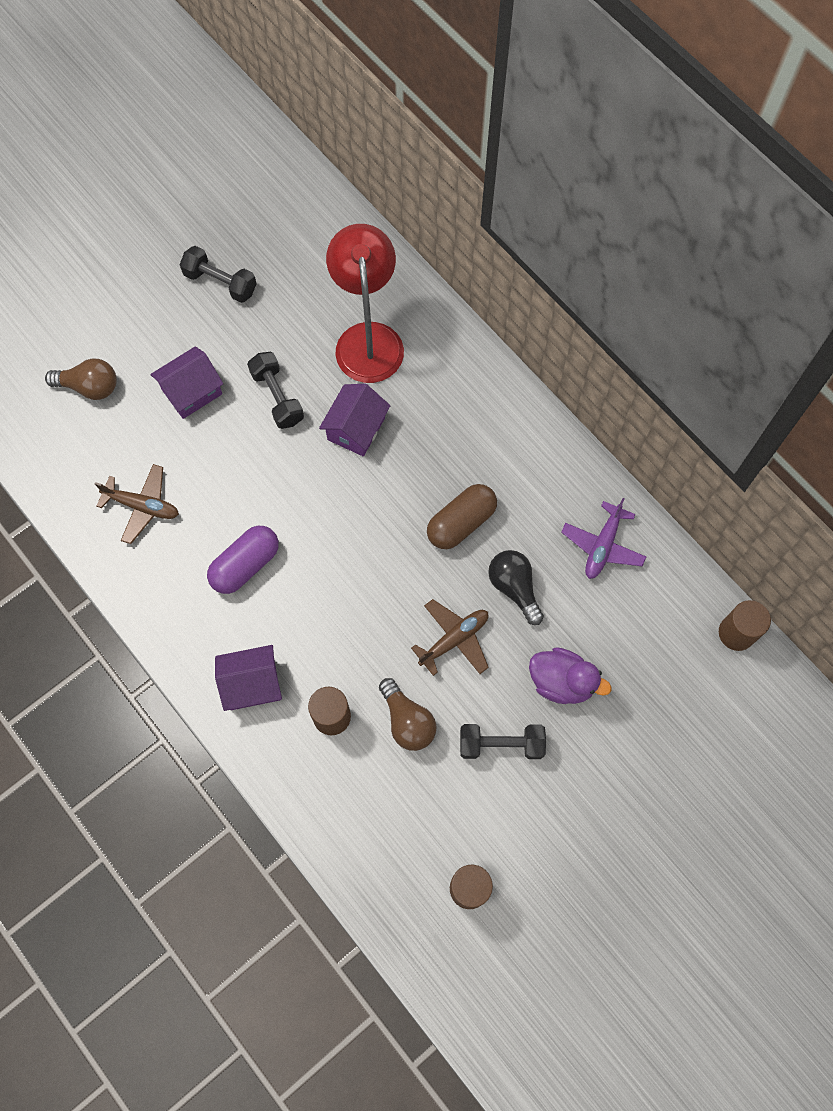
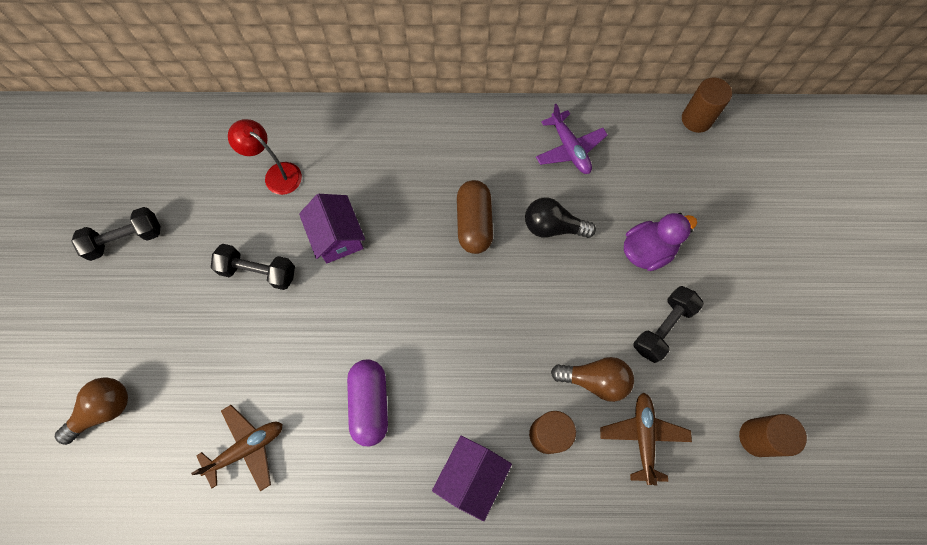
camera: 50 degrees left, 0 degrees up
purple house [150,346,223,419] -> none
red lamp [326,224,404,383] -> red lamp [228,119,302,195], size x0.56
brown plane [411,599,489,676] -> brown plane moved to [600,392,692,486]

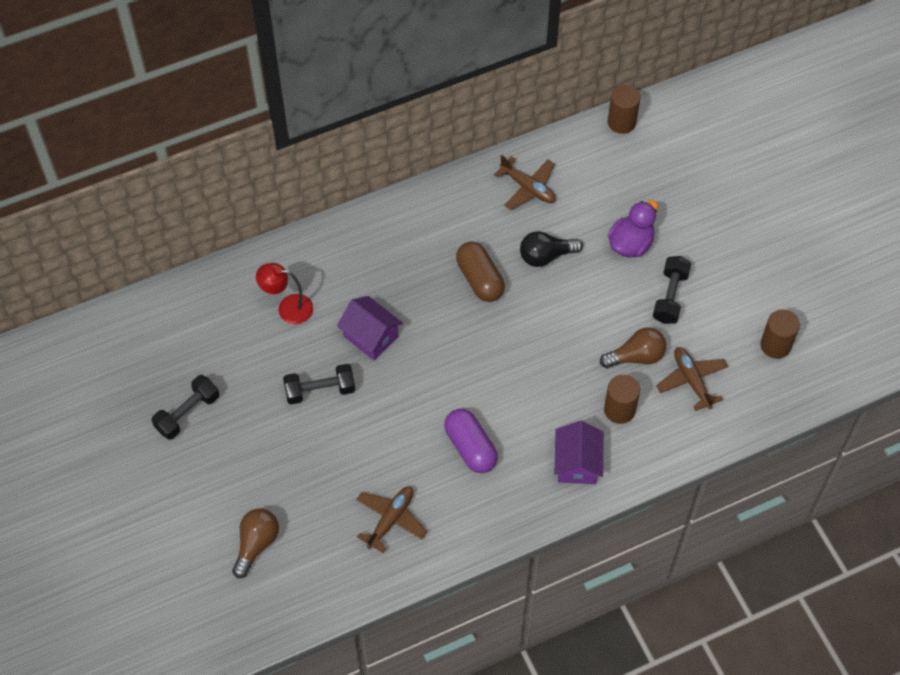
camera: 25 degrees left, 10 degrees down
purple plane [536,104,608,174] -> brown plane [494,155,556,210]

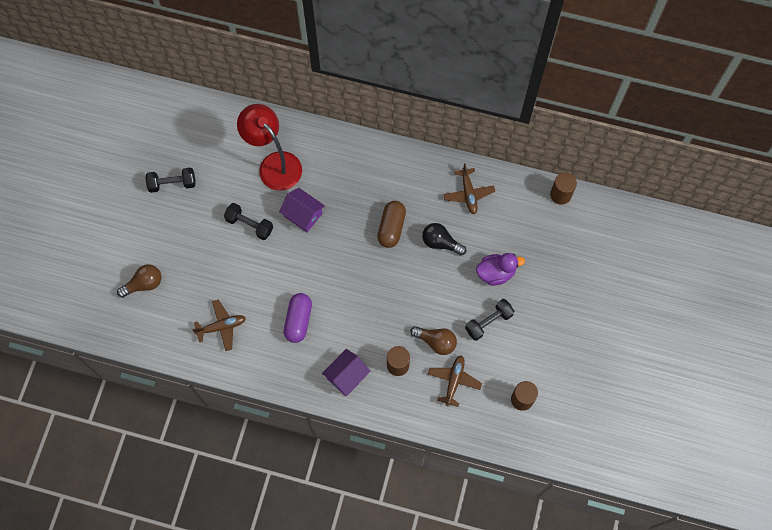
camera: 40 degrees right, 10 degrees up
red lamp [256,263,313,324] -> red lamp [237,104,302,191], size x1.77
purple house [337,296,403,360] -> purple house turned 45 degrees counterclockwise [279,188,325,232]

